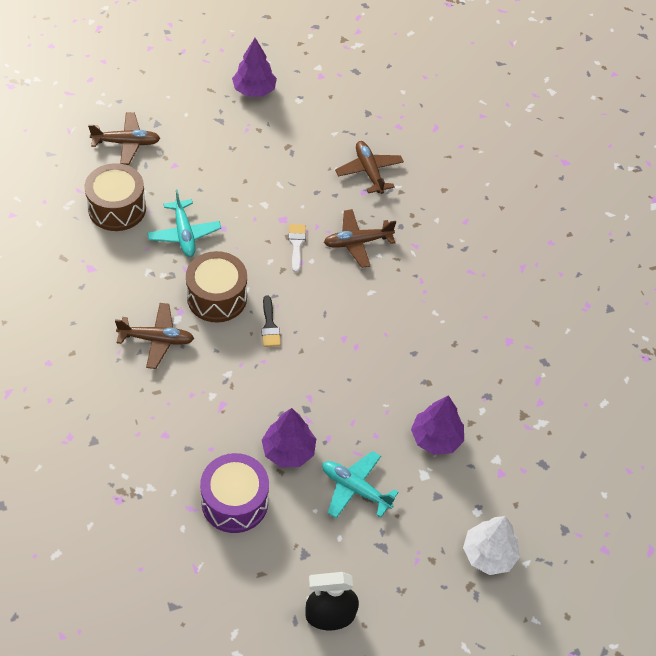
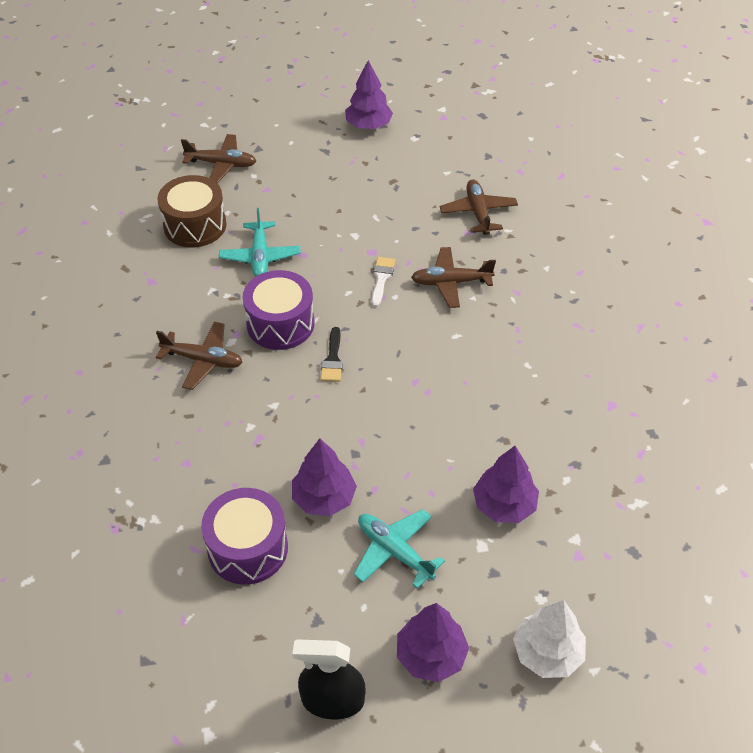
camera: 15 degrees right, 5 degrees down
brown drum [186,251,247,323] -> purple drum [243,270,315,350]
none -> purple tree [397,603,469,682]

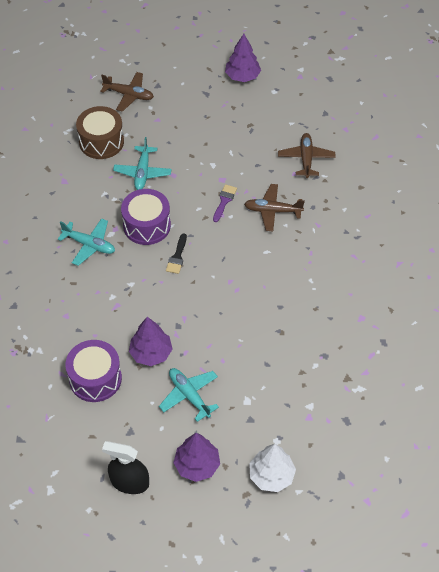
camera: 10 degrees right, 5 degrees up
brown plane [156,322,243,390] -> turquoise plane [58,218,115,266]
white brush [371,257,395,307] -> purple brush [213,184,237,222]
purple tree [473,446,539,523] -> none

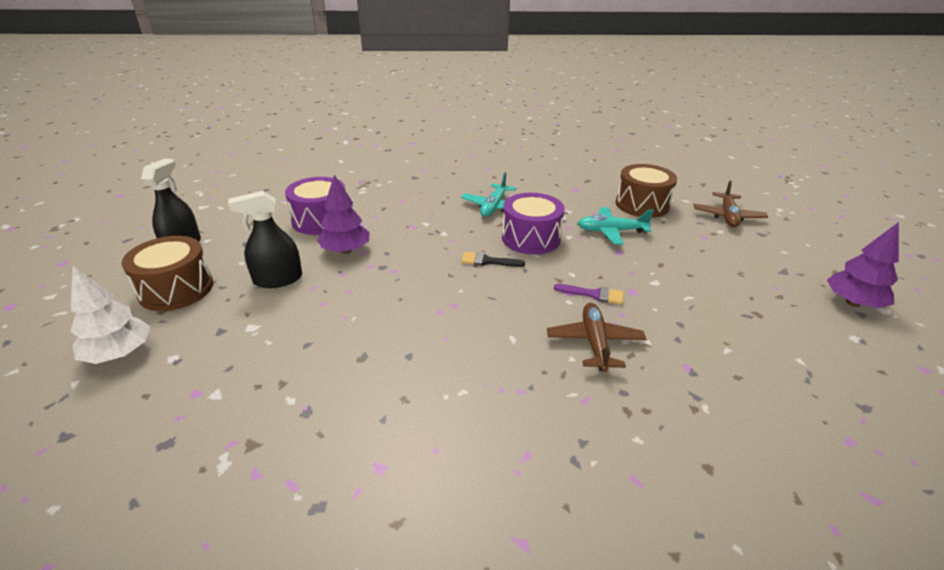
camera: 85 degrees right, 20 degrees down
turquoise plane [159,368,219,422] -> black spray bottle [228,191,302,288]
purple tree [173,433,220,482] -> brown drum [121,236,213,311]
brown plane [278,133,336,178] -> none

